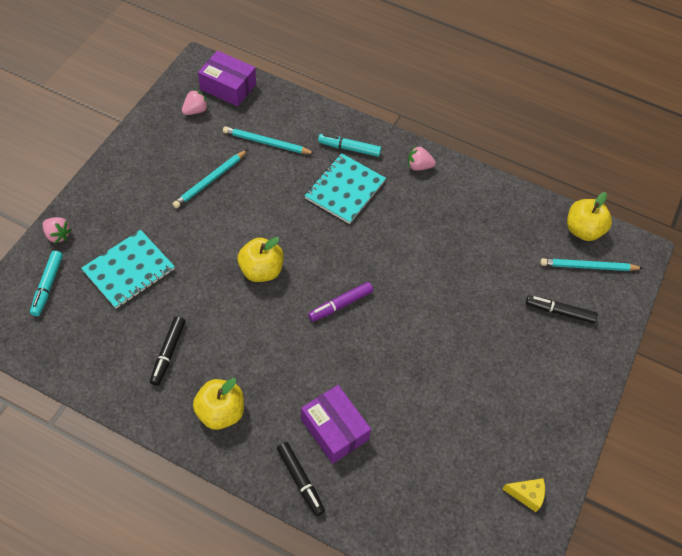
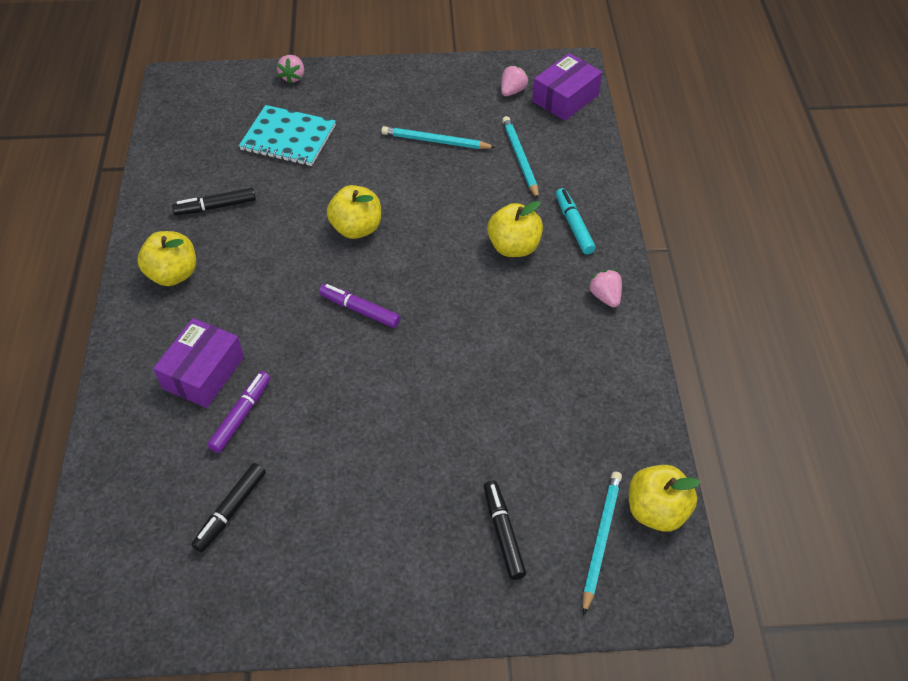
camera: 65 degrees right, 5 degrees down
turquoise marker [30,251,63,316] -> none
pink strawberry [182,89,209,115] -> pink strawberry turned 75 degrees counterclockwise [501,65,529,96]
purple box [198,50,256,106] -> purple box turned 45 degrees clockwise [532,53,602,121]
black marker [277,442,325,516] -> black marker moved to [191,463,266,553]
turquoise notebook [304,153,386,224] -> yellow apple [487,201,543,257]
yellow cheese [502,478,545,512] -> none
turquoise pencil [540,258,643,271] -> turquoise pencil turned 45 degrees clockwise [583,471,622,616]
none -> purple marker [207,371,270,453]

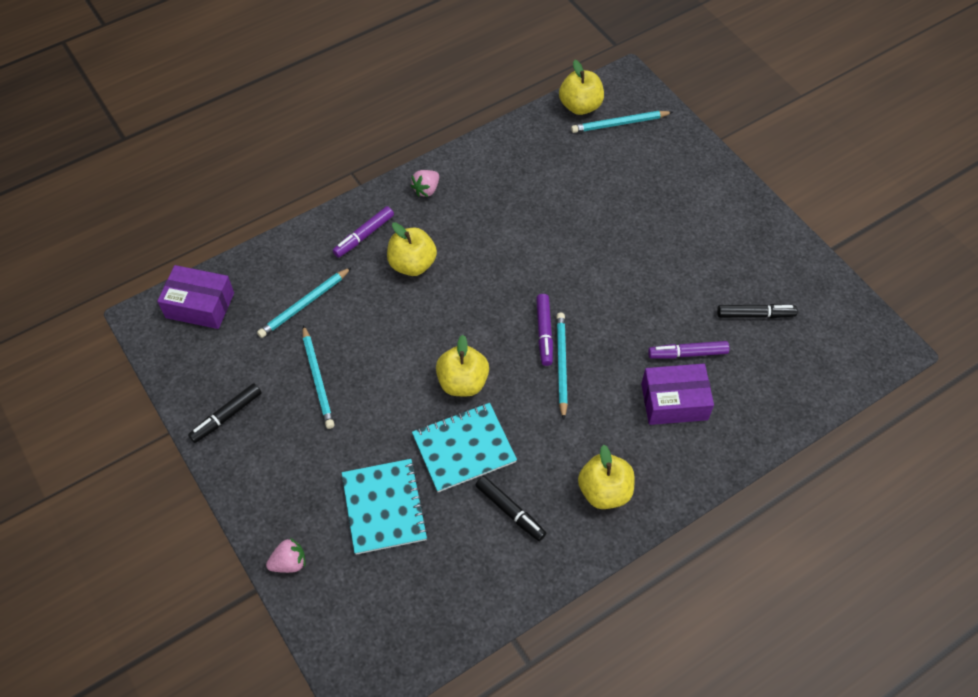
camera: 120 degrees left, 5 degrees up
black marker [484,480,526,580] -> black marker moved to [188,383,261,443]
pink strawberry [501,65,529,96] -> none
turquoise marker [556,188,596,254] -> purple marker [333,206,394,258]
none -> turquoise notebook [412,403,517,492]
none -> turquoise pencil [556,313,568,420]

